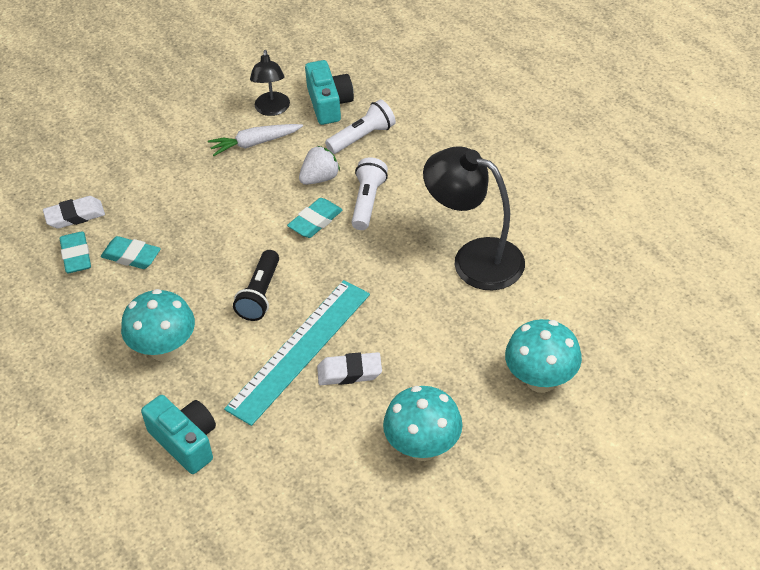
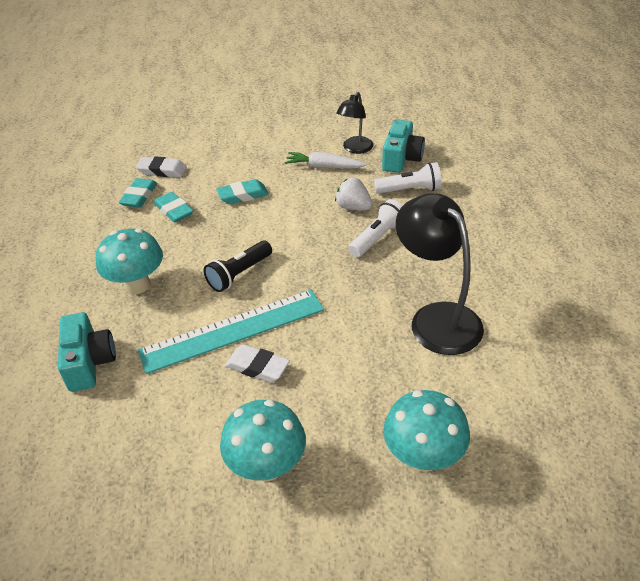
camera: 30 degrees right, 5 degrees down
turquoise eraser [287,198,342,238] -> turquoise eraser moved to [216,179,269,204]
white strawberry [299,146,340,185] -> white strawberry turned 135 degrees counterclockwise [335,178,373,210]

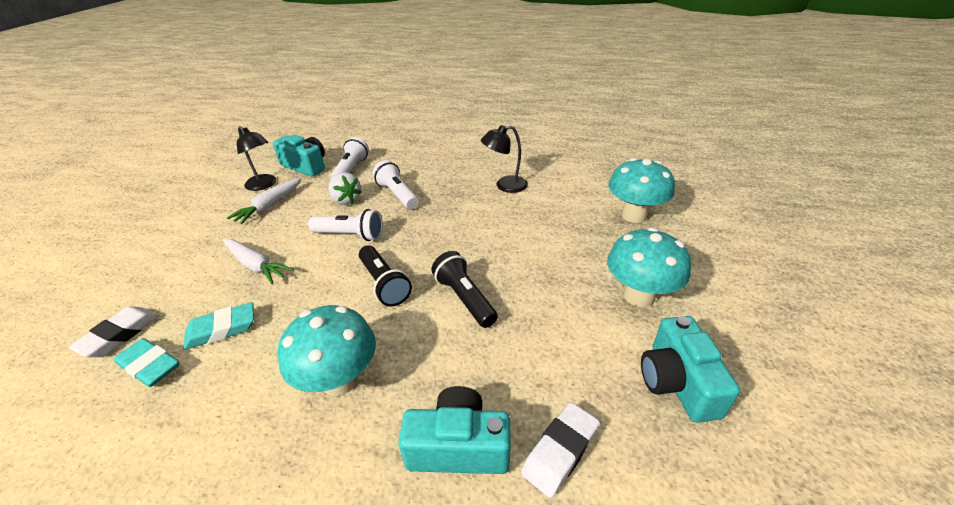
camera: 75 degrees left, 5 degrees down
turquoise ruler [138,290,324,374] -> black flashlight [431,251,498,328]
turquoise eraser [216,179,269,204] -> white carrot [223,239,294,284]
white eraser [225,344,290,383] -> white eraser moved to [521,402,600,498]
white strawberry [335,178,373,210] -> white strawberry turned 90 degrees counterclockwise [328,172,361,205]
black lamp [396,193,484,355] -> black lamp [481,125,528,193], size x0.57
none -> white flashlight [308,209,383,241]
none -> turquoise camera [641,316,740,423]

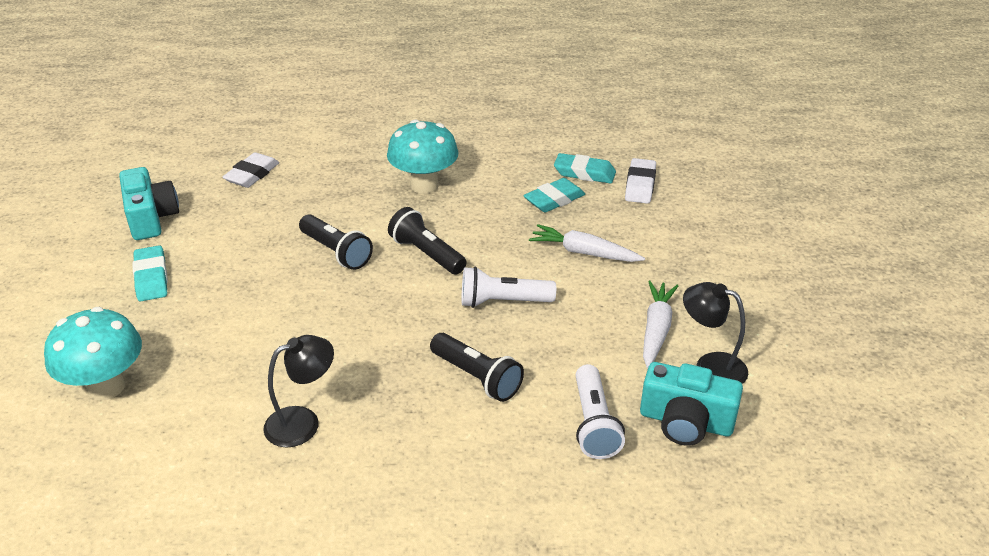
camera: 165 degrees right, 0 degrees up
white strawberry [328,172,361,205] -> none
white flashlight [372,160,419,209] -> black flashlight [430,333,524,402]
turquoise camera [398,386,511,474] -> none
turquoise mushroom [607,227,691,307] -> turquoise eraser [132,245,168,301]

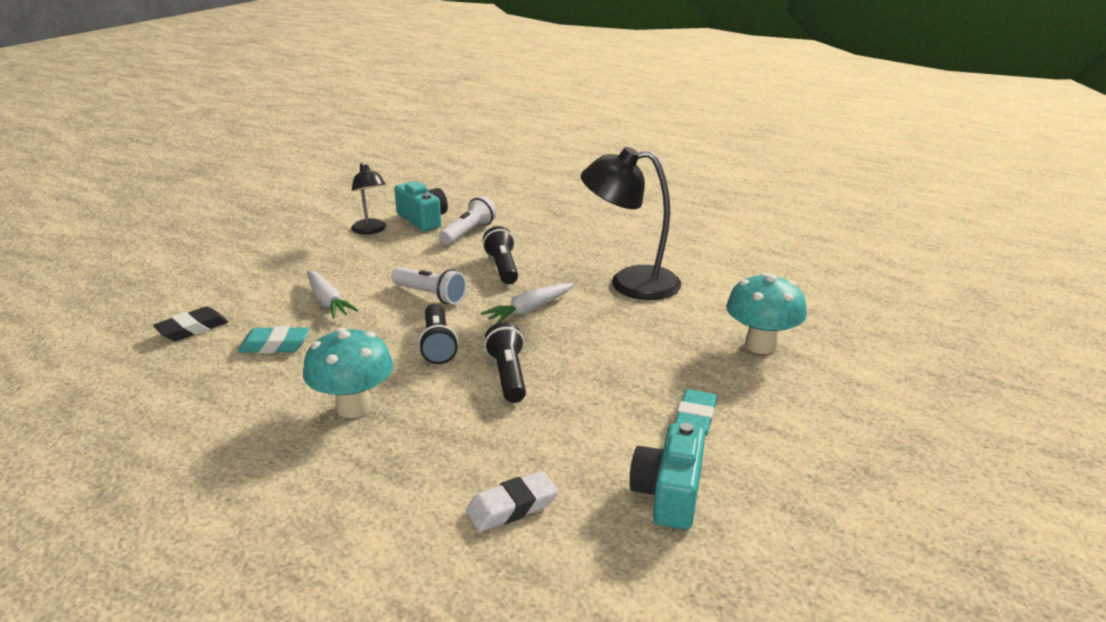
camera: 145 degrees left, 10 degrees down
black lamp [263,335,334,447] -> black lamp [581,147,681,300], size x1.75
turquoise eraser [554,153,616,184] -> none
white eraser [625,158,656,204] -> black eraser [153,306,228,341]
white carrot [643,281,678,369] -> white carrot moved to [481,283,574,324]

